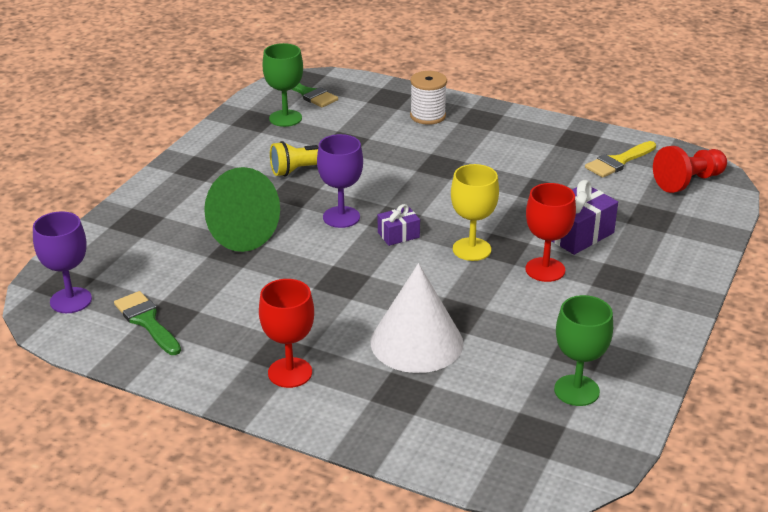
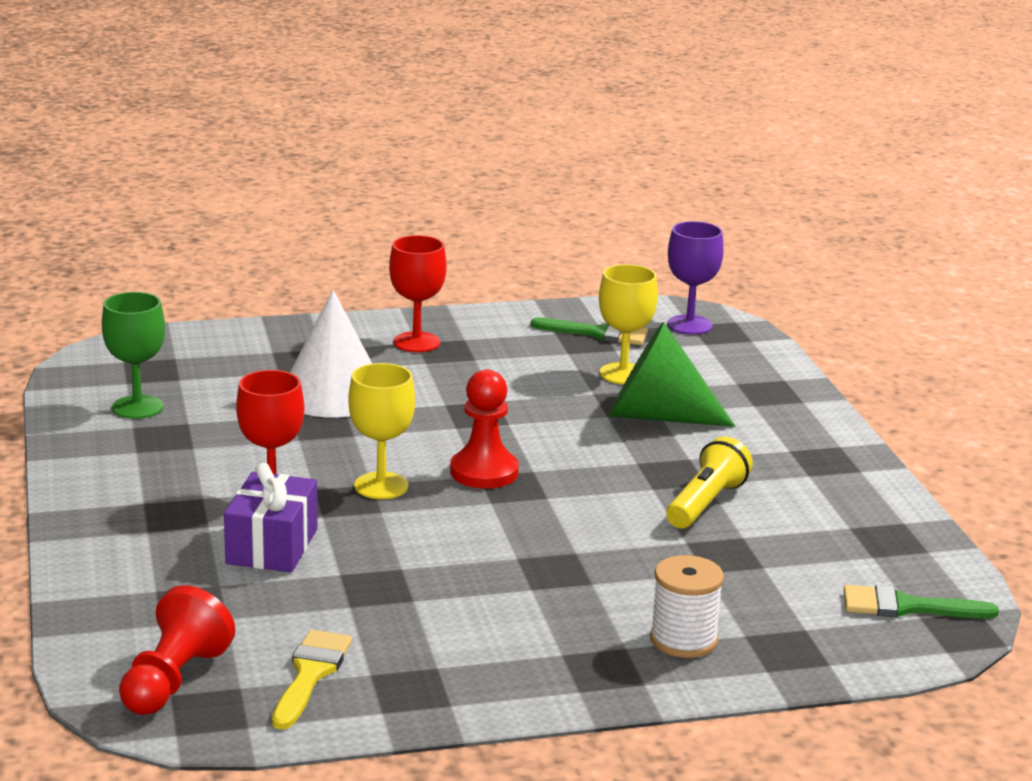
camera: 140 degrees right, 10 degrees down
green goblet [263,43,303,127] -> none
purple goblet [317,134,363,228] -> none
purple gift [378,204,420,246] -> red pawn [450,370,519,489]
none -> yellow goblet [599,264,658,384]

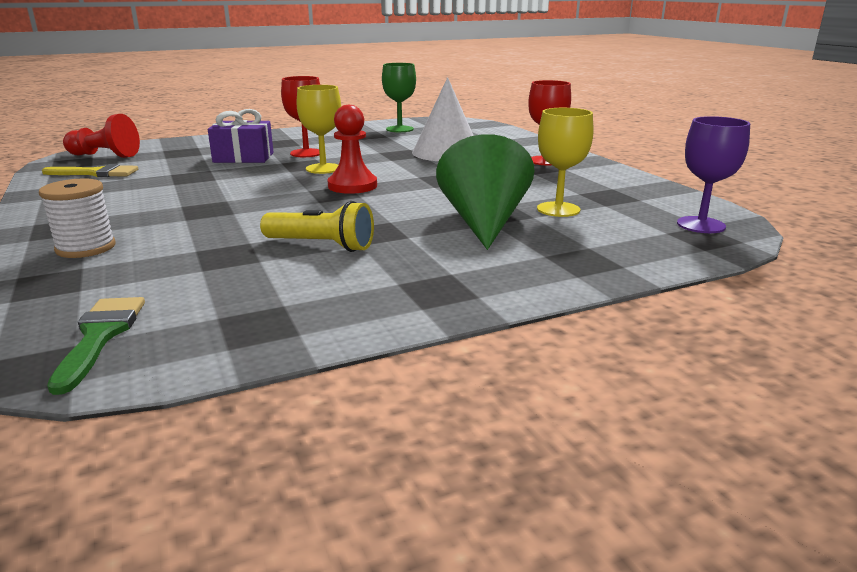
camera: 80 degrees right, 0 degrees up
green brush [531,317,648,345] -> none

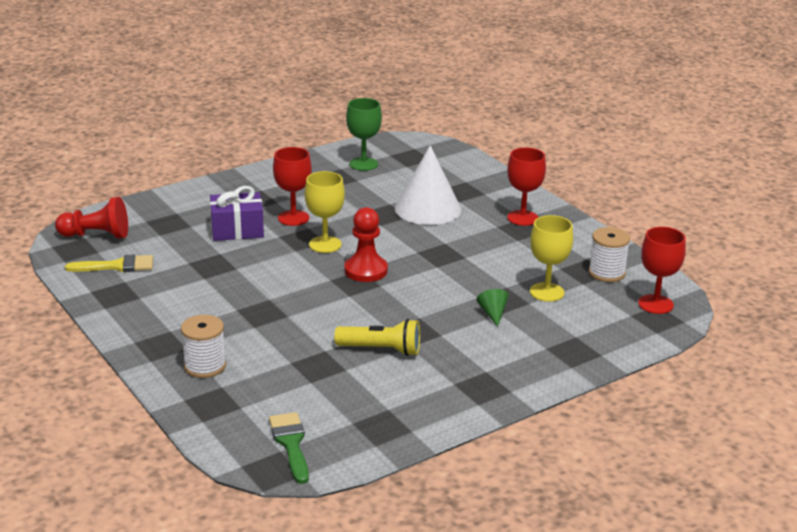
camera: 10 degrees left, 5 degrees up
green cone [436,134,535,250] -> green cone [476,289,509,327], size x0.42
purple goblet [677,116,750,233] -> red goblet [638,227,686,314]
none -> white spool [589,227,630,282]

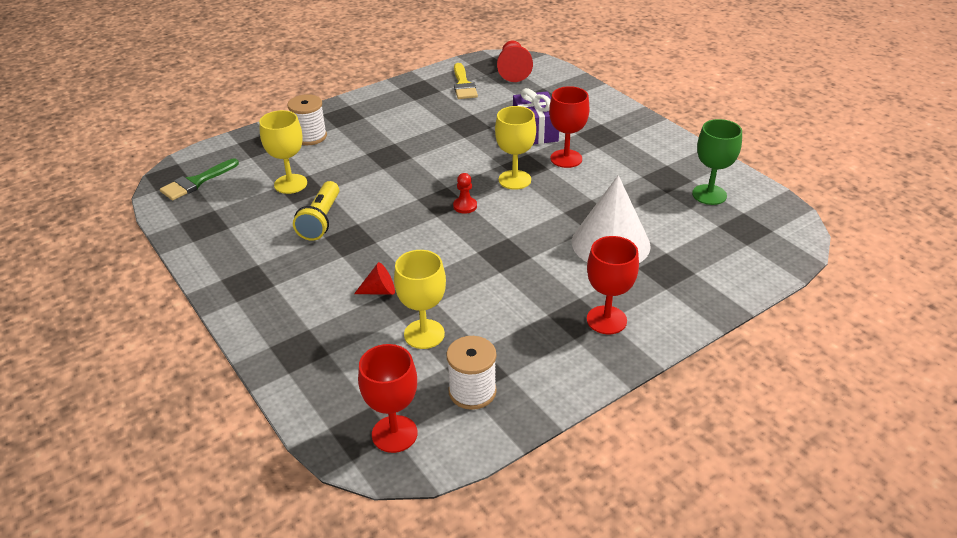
camera: 90 degrees right, 10 degrees up
green brush [269,412,309,484] -> green brush turned 150 degrees clockwise [160,159,239,200]
red pawn [344,207,388,282] -> red pawn [453,173,477,214], size x0.55
green cone [476,289,509,327] -> red cone [354,262,395,295]
none -> yellow goblet [259,110,307,194]

